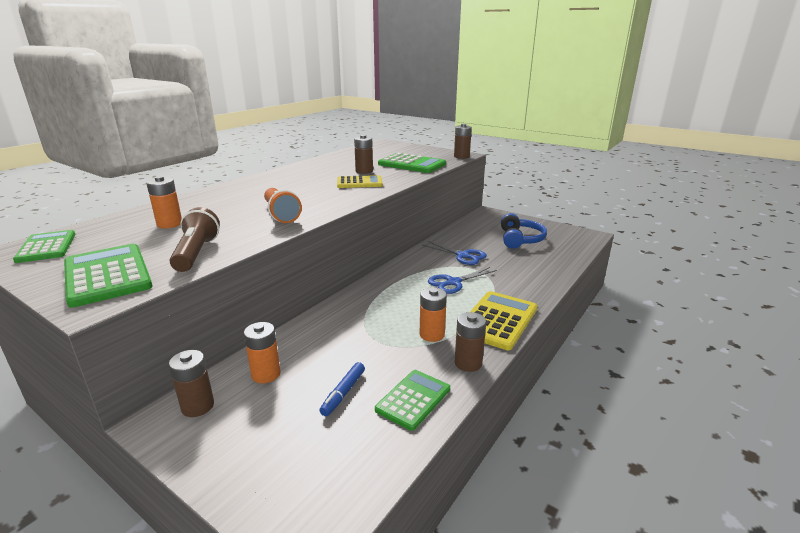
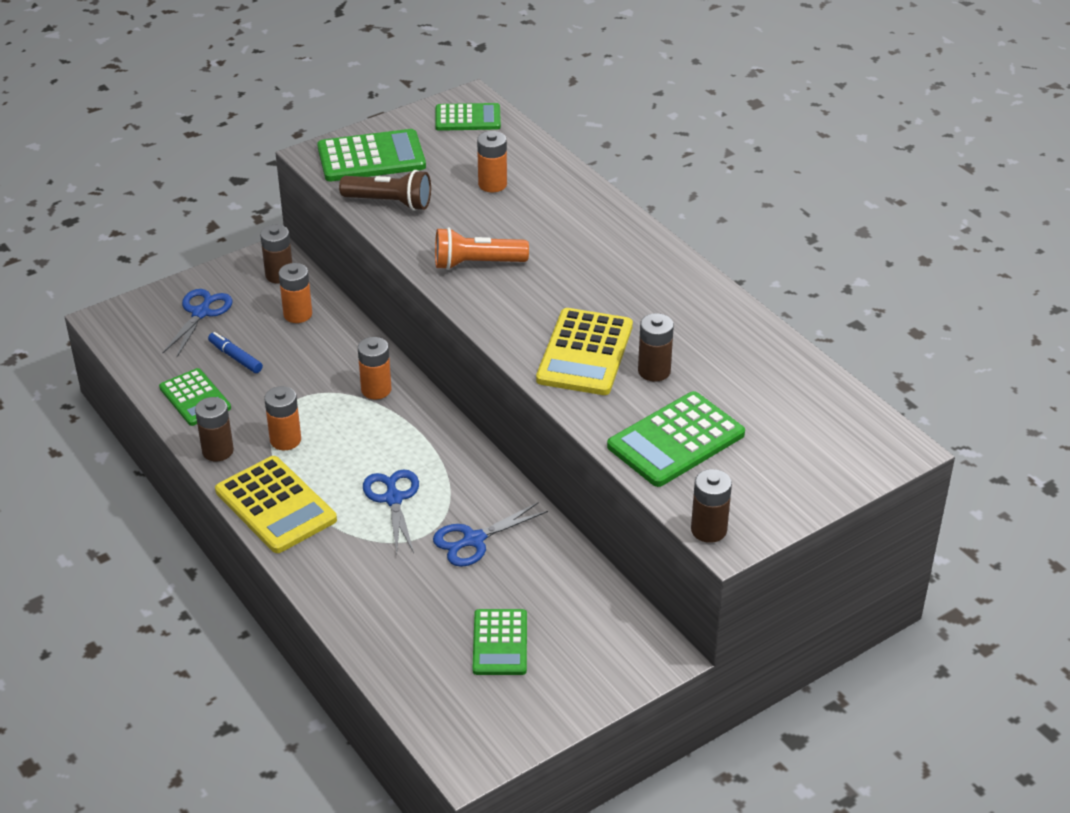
camera: 110 degrees right, 15 degrees up
yellow calculator [337,175,383,188] -> yellow calculator [536,308,633,395], size x1.51
blue headphones [501,213,547,249] -> green calculator [473,609,527,675]
none -> blue scissors [162,289,232,357]
none -> orange battery [358,337,391,399]

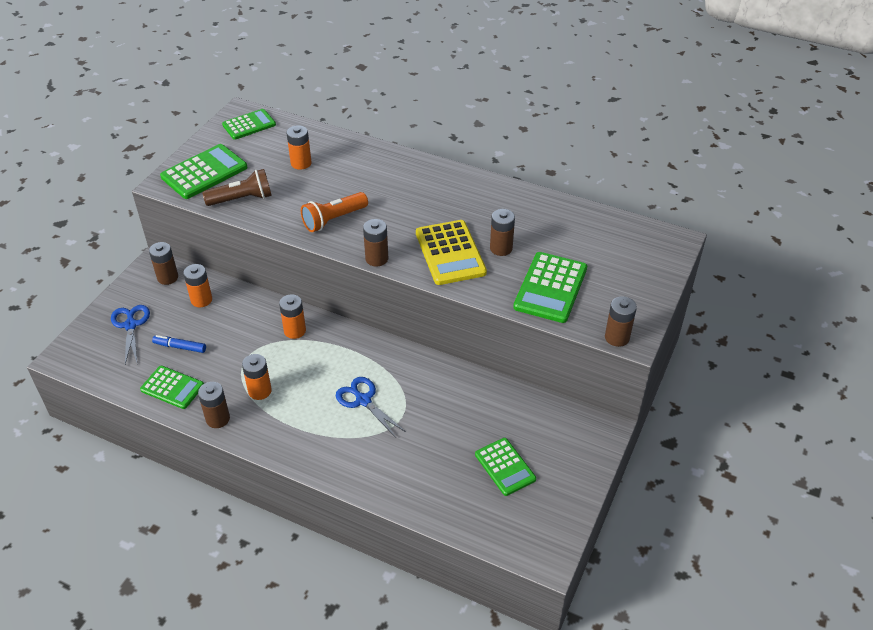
camera: 30 degrees left, 5 degrees up
yellow calculator [215,456,337,553] -> none
blue scissors [433,502,548,567] -> none
none -> brown battery [363,219,388,267]

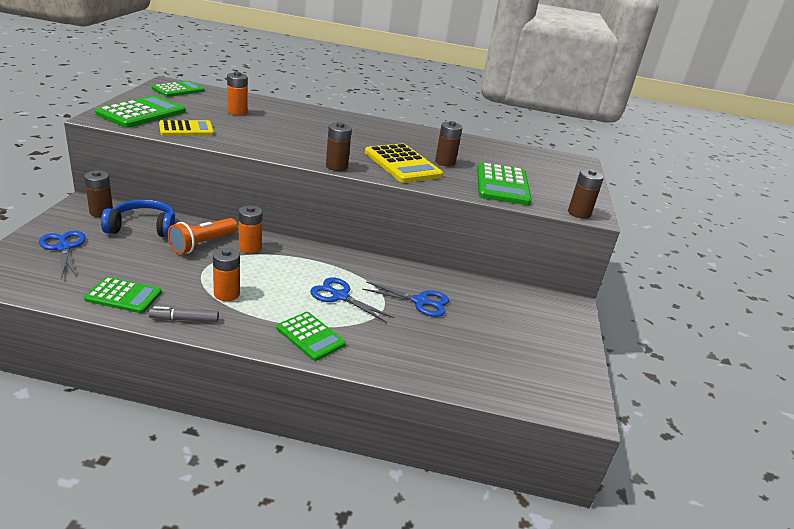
camera: 20 degrees left, 15 degrees down
blue marker [152,335,206,353] -> none
orange battery [183,264,212,307] -> blue headphones [101,199,175,237]
brown battery [198,382,230,428] -> grey marker [149,306,219,322]
brown flashlight [202,169,272,206] -> yellow calculator [159,120,214,136]
orange flashlight [301,192,368,232] -> orange flashlight moved to [168,218,238,254]
green calculator [475,438,536,496] -> green calculator moved to [276,312,346,361]
none -> blue scissors [362,282,449,317]

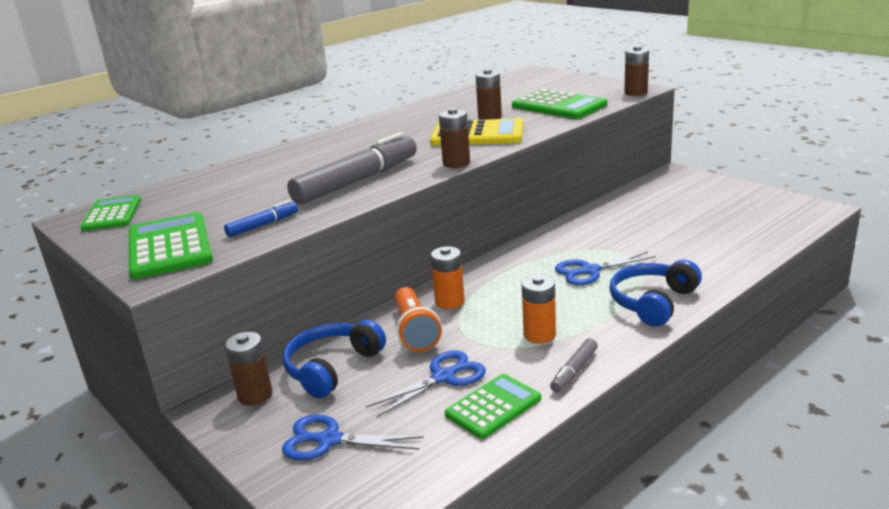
camera: 45 degrees left, 5 degrees down
yellow calculator [159,120,214,136] -> blue marker [224,200,298,237]
orange battery [227,72,248,115] -> none
green calculator [276,312,346,361] -> blue headphones [609,259,702,327]
blue scissors [362,282,449,317] -> blue scissors moved to [366,351,486,418]
none -> grey marker [287,132,417,204]

